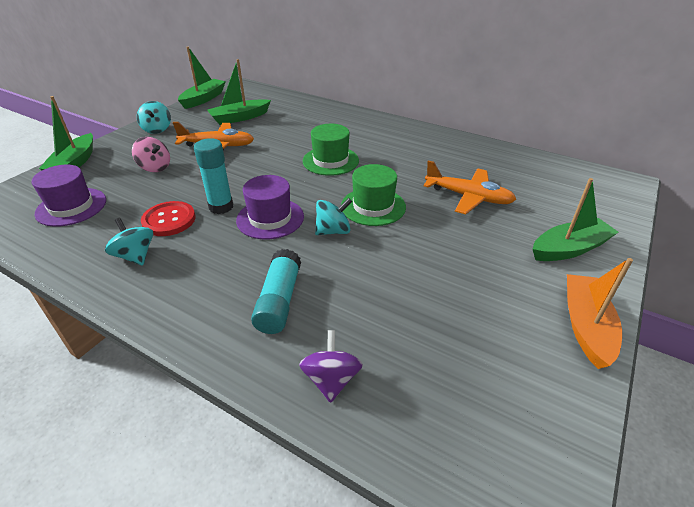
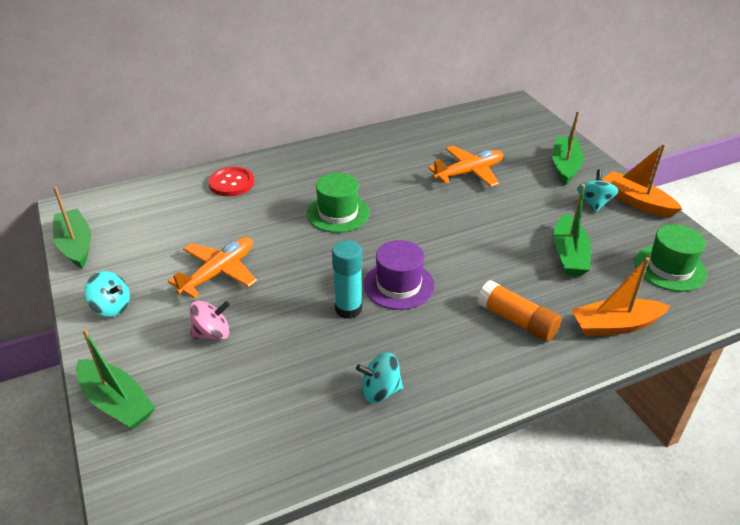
camera: 55 degrees left, 0 degrees up
purple hat [32,165,106,227] -> none
red button [141,201,196,236] -> red button moved to [208,167,254,196]
green boat [207,59,271,125] -> green boat moved to [554,184,591,276]
turquoise glue stick [251,249,301,334] -> orange glue stick [477,280,561,342]
purple spinning top [299,330,363,403] -> orange boat [571,257,670,336]
turquoise spinning top [315,198,352,235] -> turquoise spinning top moved to [577,170,618,212]
green hat [341,164,406,226] -> green hat moved to [634,224,707,292]

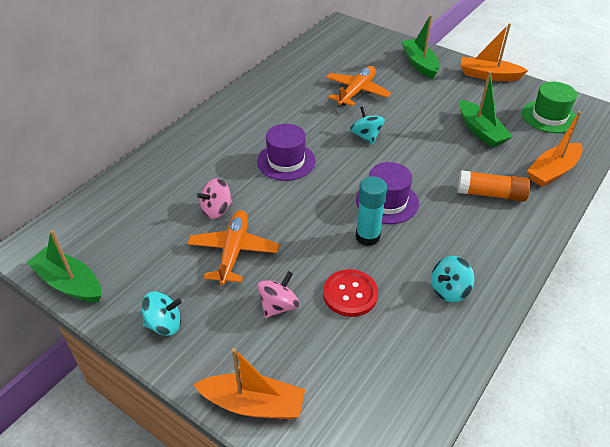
camera: 30 degrees left, 5 degrees up
green boat [76,329,156,429] -> orange boat [193,348,305,419]
red button [208,167,254,196] -> red button moved to [323,269,378,317]
green hat [307,173,370,233] -> purple hat [257,124,316,181]
turquoise spinning top [577,170,618,212] -> turquoise spinning top moved to [350,106,385,145]
none -> pink spinning top [197,178,232,219]

